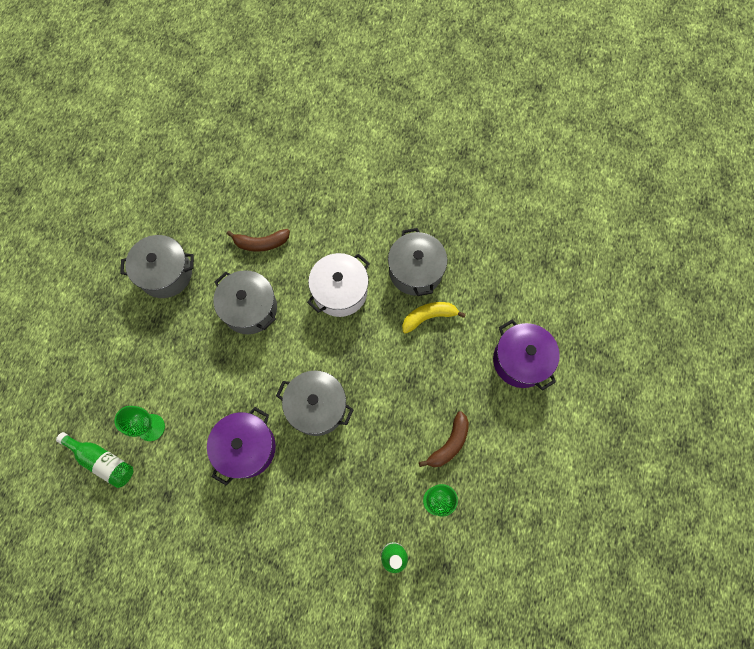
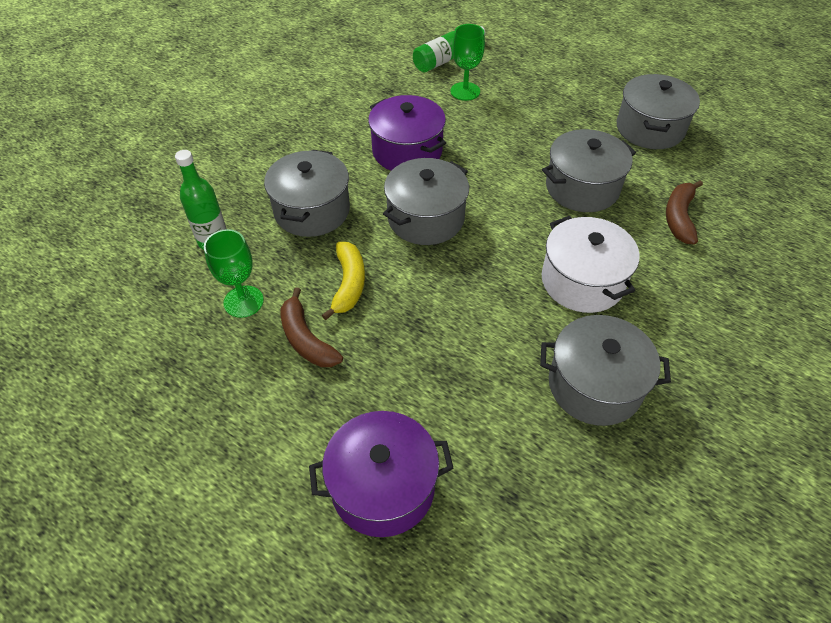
camera: 110 degrees right, 20 degrees down
yellow banana [402,302,466,334] -> yellow banana moved to [322,242,365,320]
none -> grey pot [264,150,350,237]

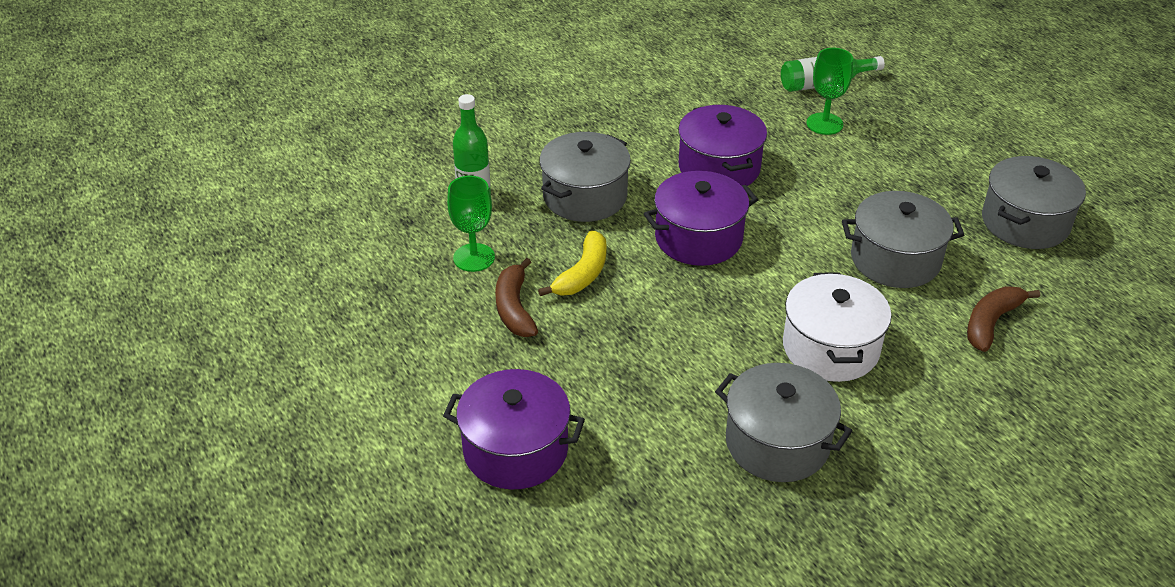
camera: 25 degrees right, 10 degrees down
grey pot [383,158,469,245] -> purple pot [644,171,758,266]

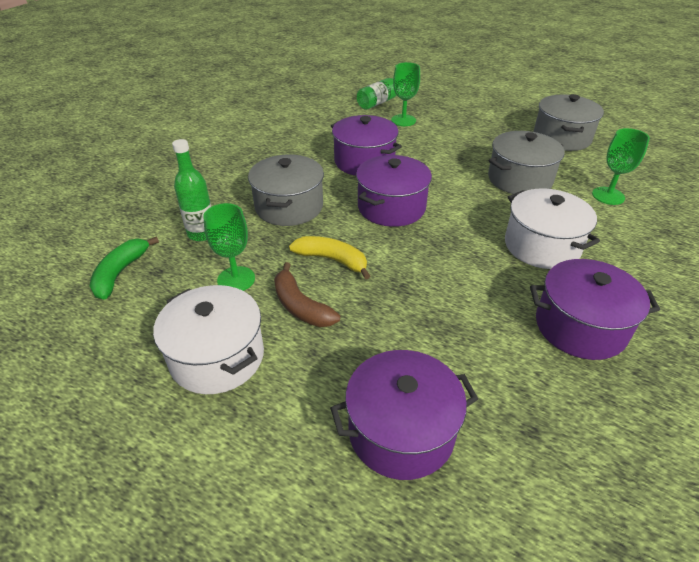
camera: 30 degrees left, 0 degrees up
yellow banana [538,231,607,296] -> yellow banana turned 60 degrees counterclockwise [289,236,370,279]
grey pot [715,363,852,482] -> purple pot [530,259,660,360]
brown banana [967,286,1040,352] -> green goblet [592,128,650,205]
none -> green banana [90,237,159,300]
none -> white pot [153,285,264,394]

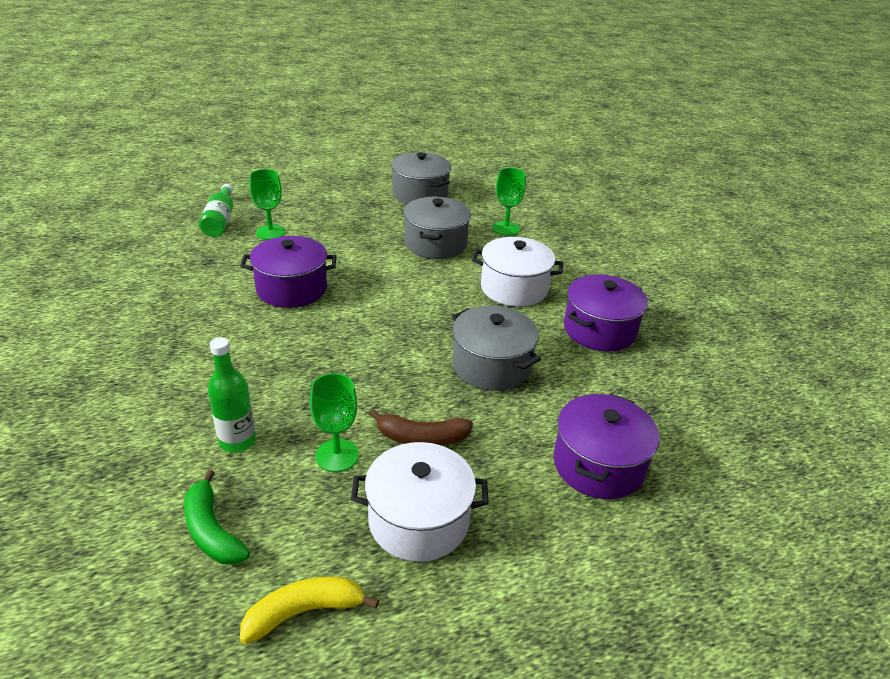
camera: 50 degrees left, 5 degrees down
grey pot [248,155,324,226] -> grey pot moved to [452,306,541,391]
yellow banana [289,236,370,279] -> yellow banana moved to [240,576,379,644]
purple pot [356,155,432,227] -> none

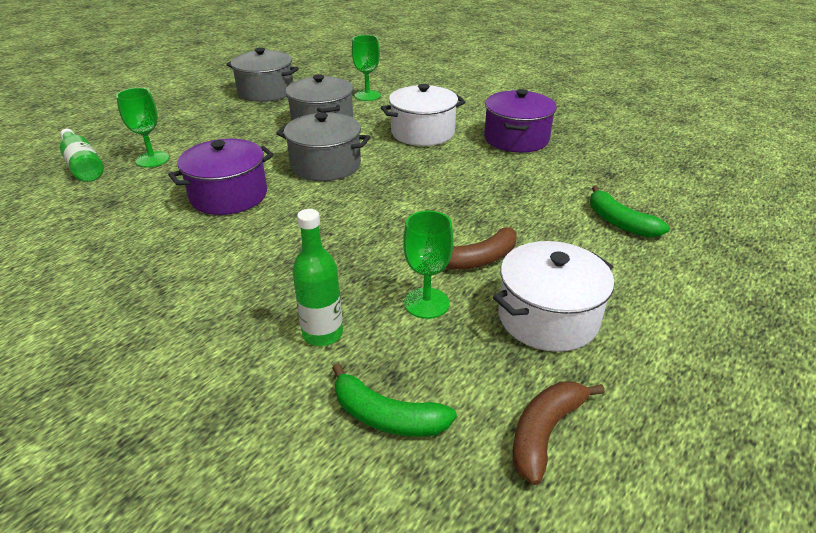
camera: 30 degrees left, 0 degrees up
yellow banana [240,576,379,644] -> brown banana [513,381,605,485]
grey pot [452,306,541,391] -> grey pot moved to [276,113,370,181]
purple pot [553,394,660,499] -> green banana [590,186,670,237]

